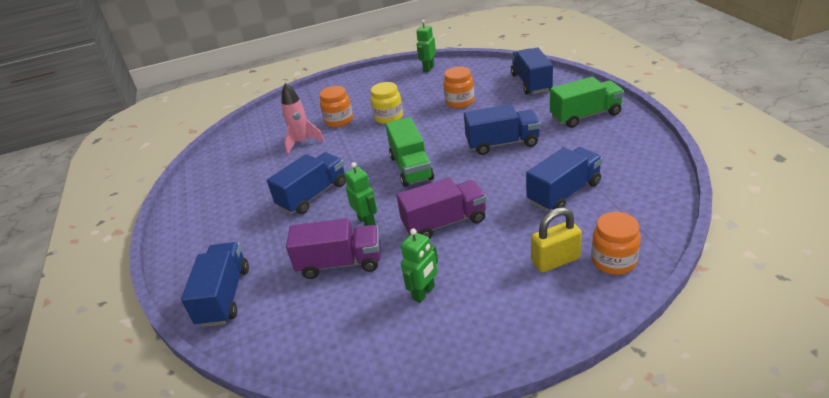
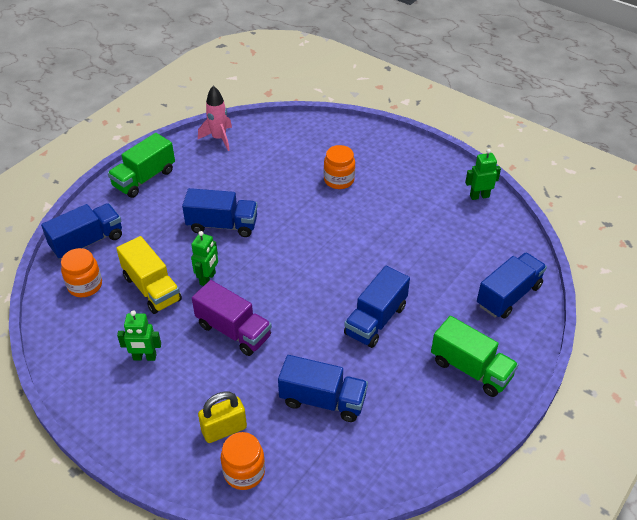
camera: 50 degrees right, 10 degrees up
pink rocket [281,83,324,155] -> pink rocket moved to [198,86,232,151]
purple truck [286,218,380,279] -> yellow truck [116,236,182,314]
yellow jar [371,82,403,124] -> none
green truck [386,117,434,187] -> green truck moved to [108,133,175,198]
orange jar [443,67,474,108] -> orange jar moved to [61,248,102,297]
blue truck [464,104,540,155] -> blue truck turned 75 degrees clockwise [344,266,410,348]
yellow padlock [531,207,582,273] -> yellow padlock turned 60 degrees counterclockwise [198,392,247,443]

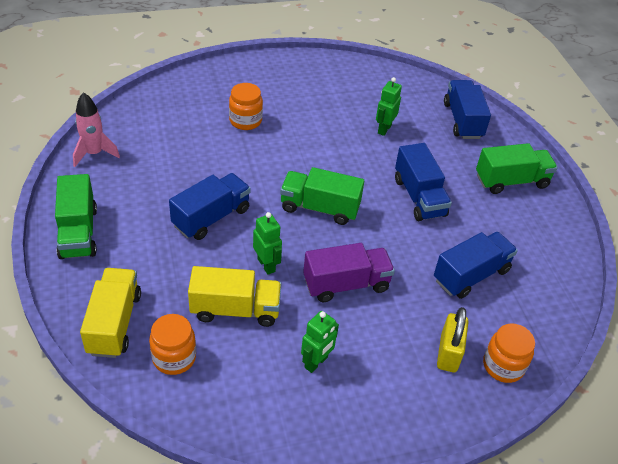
camera: 55 degrees left, 0 degrees up
blue truck [41,203,122,259] -> yellow truck [80,268,141,358]
green robot [465,149,501,200] -> green robot moved to [376,77,402,136]
none -> green truck [280,167,364,225]

